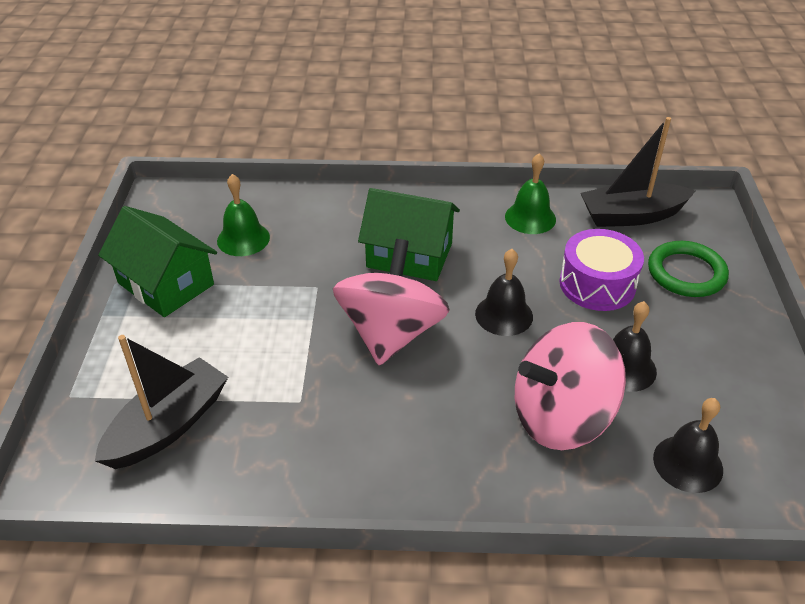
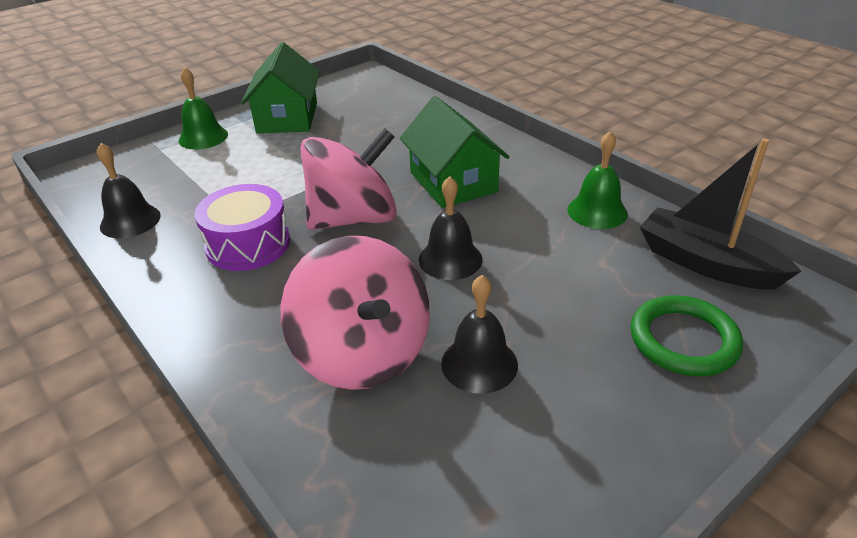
camera: 50 degrees right, 5 degrees down
black boat [95,335,228,469] -> none
green bell [217,174,270,256] -> green bell moved to [179,67,228,150]
pink spinning top [515,322,626,450] -> pink spinning top turned 150 degrees counterclockwise [281,236,430,390]
purple drum [559,229,644,311] -> purple drum moved to [195,184,290,271]
black bell [653,398,723,493] -> black bell moved to [97,143,161,238]

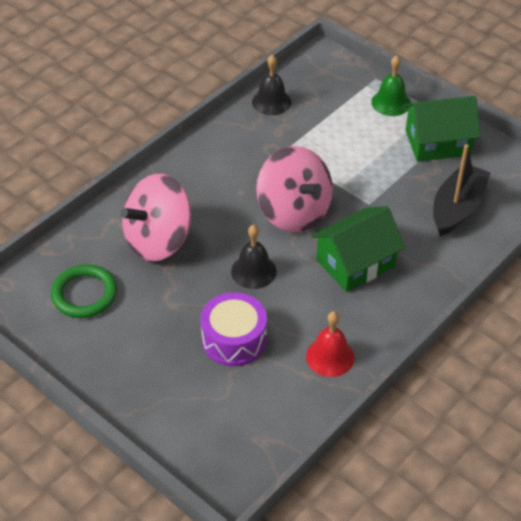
camera: 80 degrees right, 10 degrees up
purple drum [195,184,290,271] -> purple drum moved to [201,292,267,366]
black bell [441,275,518,394] -> none
green bell [568,131,628,229] -> red bell [306,311,355,377]
green ring [631,295,743,376] -> green ring moved to [51,265,117,318]
black boat [640,138,801,290] -> black boat moved to [433,144,491,236]

